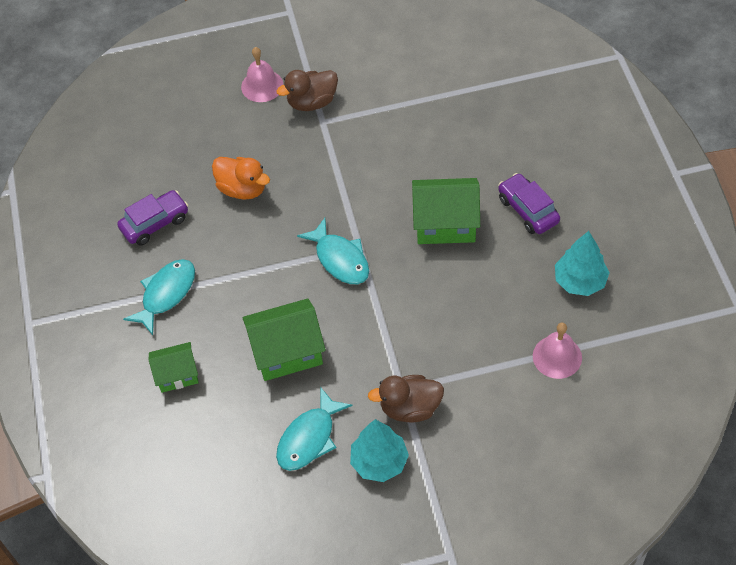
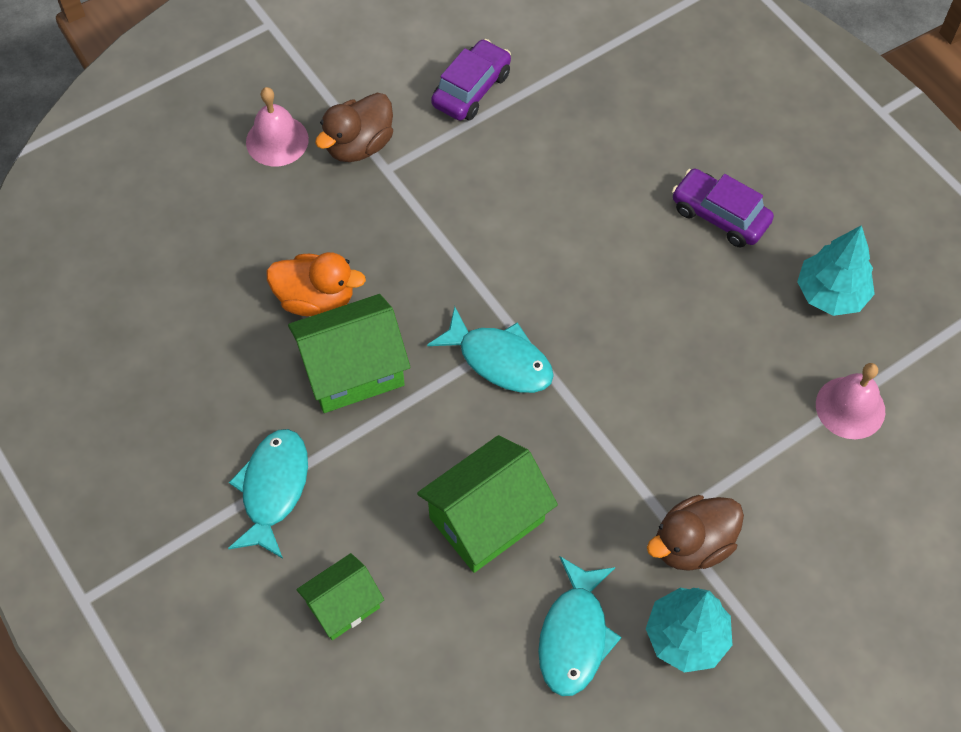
camera: 25 degrees left, 5 degrees up
purple car [117,190,188,246] -> purple car moved to [431,39,511,121]
green house [412,178,480,244] -> green house moved to [288,294,410,413]

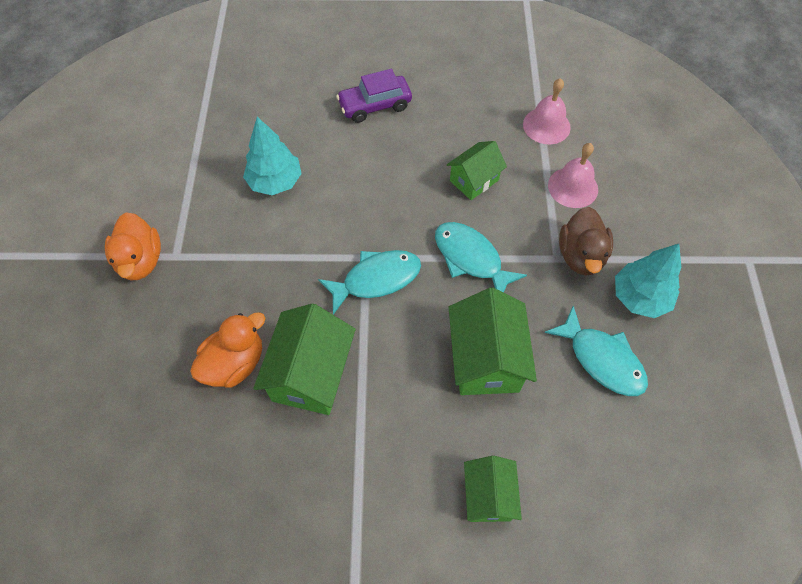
camera: 55 degrees left, 0 degrees up
turquoise fish [228,429,308,559] -> turquoise fish moved to [435,222,527,293]
pink bell [246,87,309,166] -> pink bell moved to [548,143,598,208]
brown duck [315,93,393,162] -> orange duck [105,212,161,280]
purple car [431,39,511,121] -> none
turquoise tree [797,225,875,316] -> turquoise tree moved to [243,117,302,195]
none -> green house [447,141,507,200]

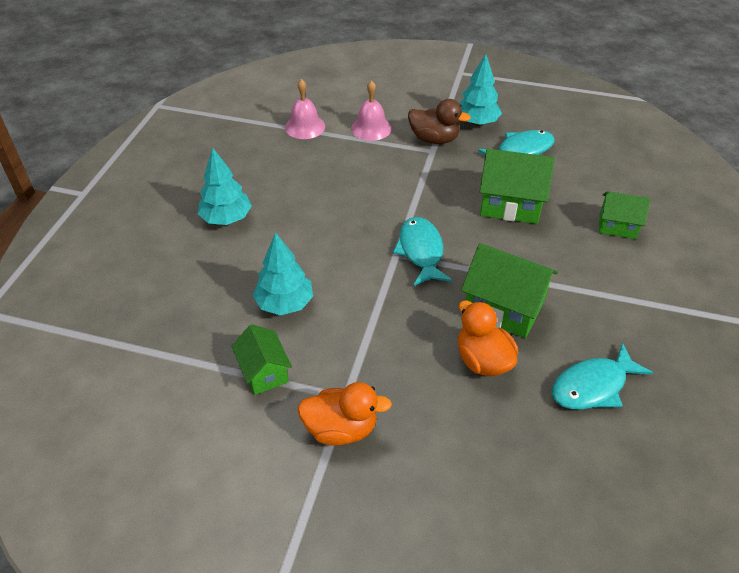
camera: 75 degrees left, 15 degrees down
purple car [336,69,412,123] -> turquoise tree [198,148,252,225]
turquoise fish [435,222,527,293] -> turquoise fish moved to [552,343,653,410]
green house [447,141,507,200] -> green house moved to [231,324,292,395]

